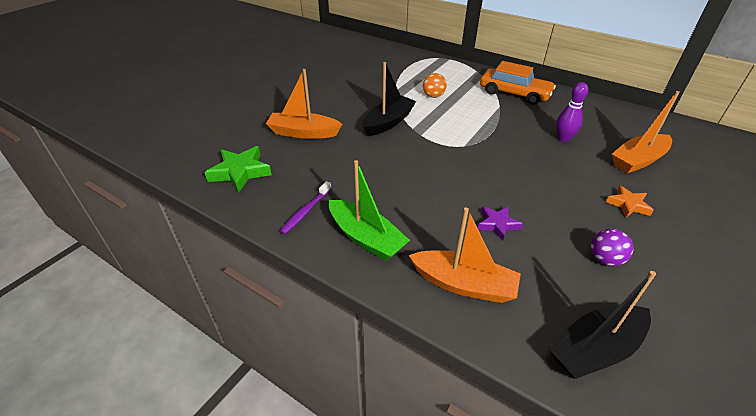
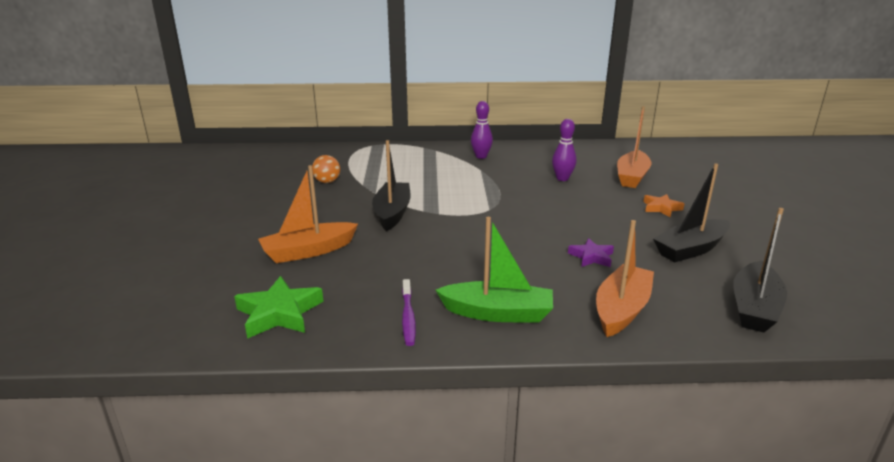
camera: 35 degrees left, 15 degrees down
orange boat [409,208,521,303] -> orange boat turned 45 degrees counterclockwise [596,220,654,337]
orange ball [423,73,447,98] -> orange ball moved to [312,155,340,183]
orange car [480,61,556,105] -> purple bowling pin [471,101,493,159]
purple ball [591,229,633,266] -> black boat [653,163,730,262]

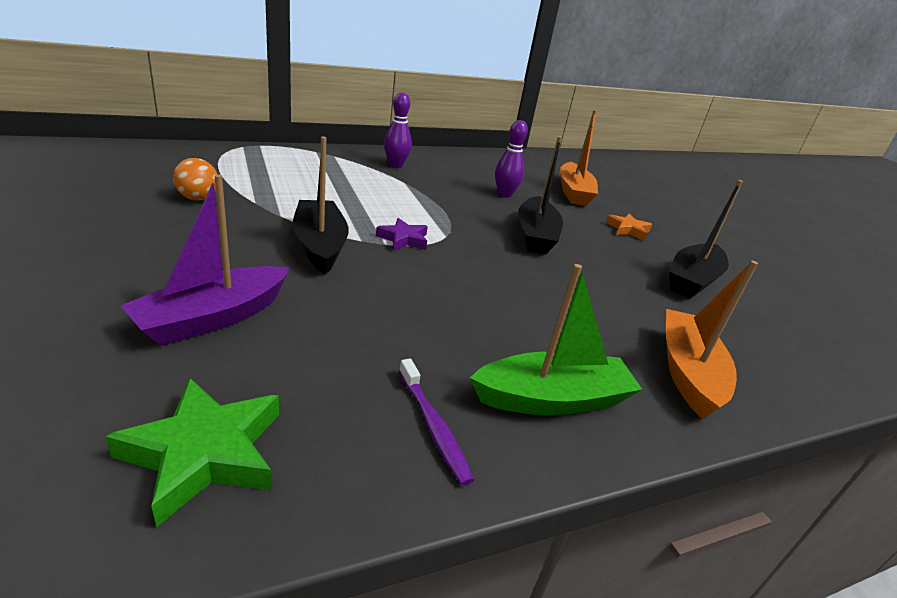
camera: 25 degrees left, 5 degrees up
orange boat [258,165,358,263] -> purple boat [120,174,289,346]
purple star [568,238,614,267] -> purple star moved to [376,218,428,251]
black boat [733,208,787,332] -> black boat moved to [518,136,563,254]

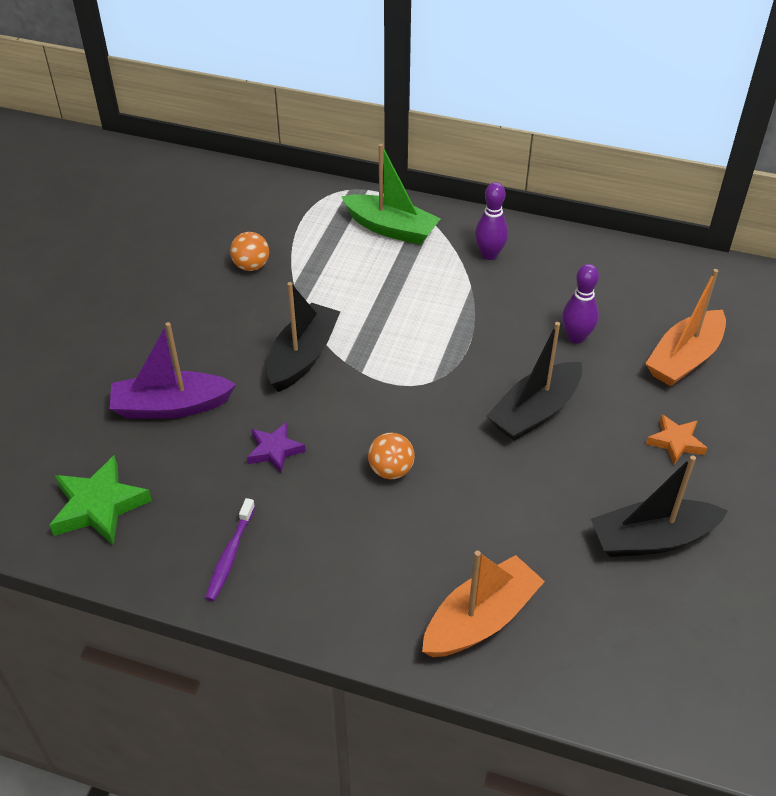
camera: 45 degrees right, 15 degrees up
purple star [376,218,428,251] -> purple star moved to [247,422,306,473]
green boat [470,264,643,415] -> green boat moved to [341,144,441,245]
none -> orange ball [368,433,415,479]

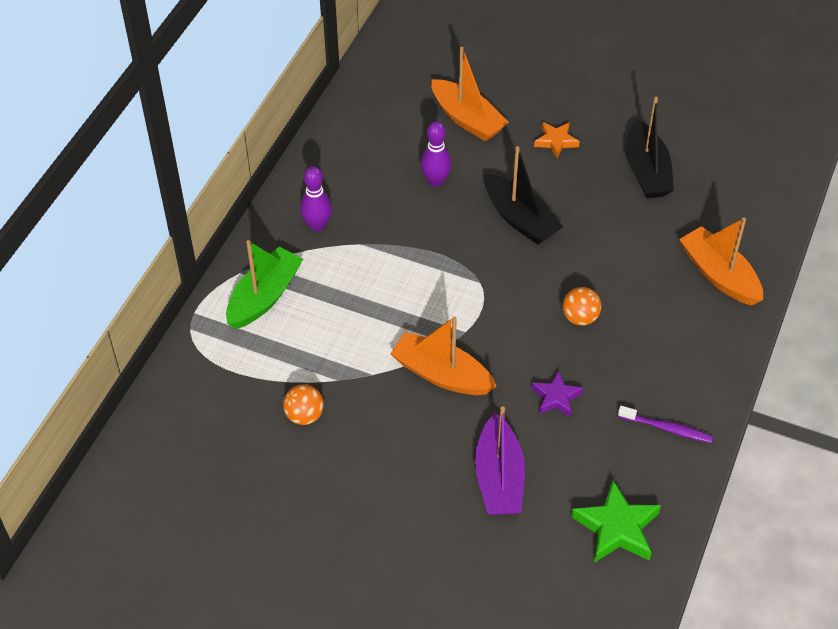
camera: 85 degrees left, 5 degrees up
black boat [267,282,341,392] -> orange boat [390,316,497,395]

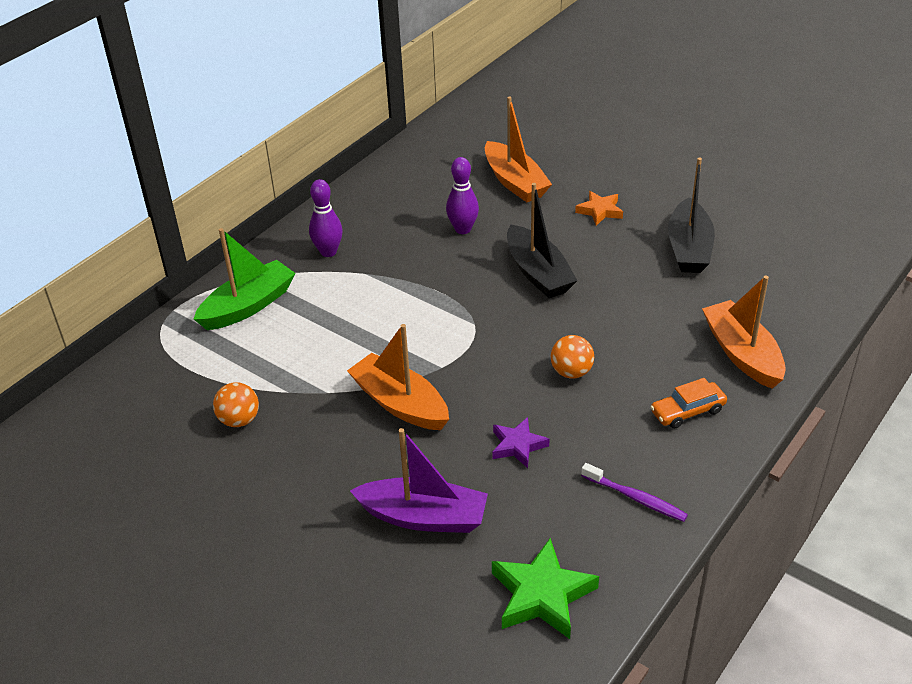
camera: 15 degrees right, 10 degrees down
purple boat [475,406,525,515] -> purple boat turned 90 degrees counterclockwise [350,428,488,533]
none -> orange car [650,378,727,429]

